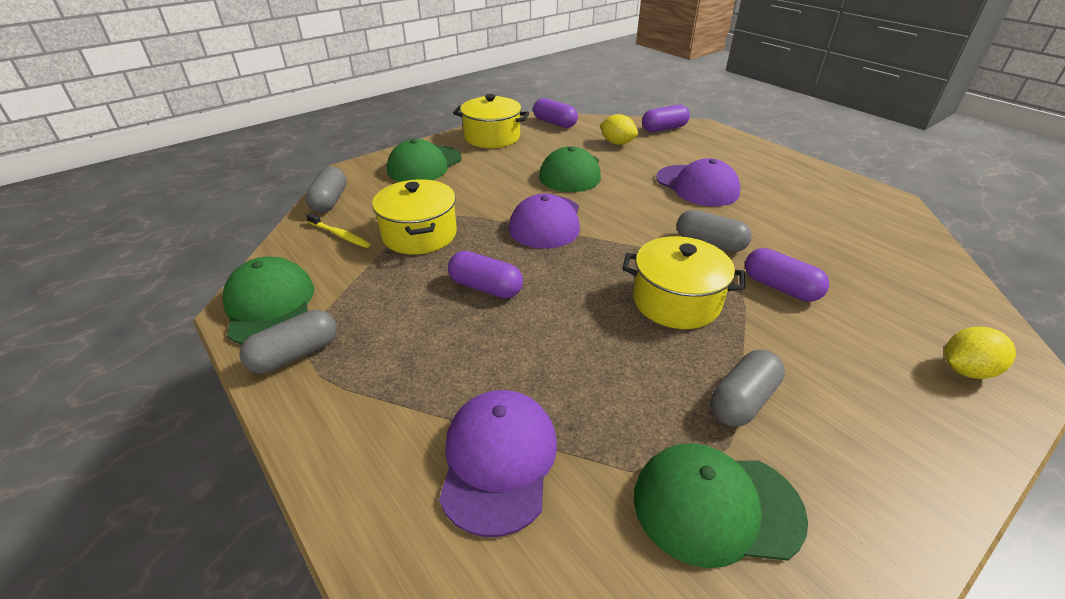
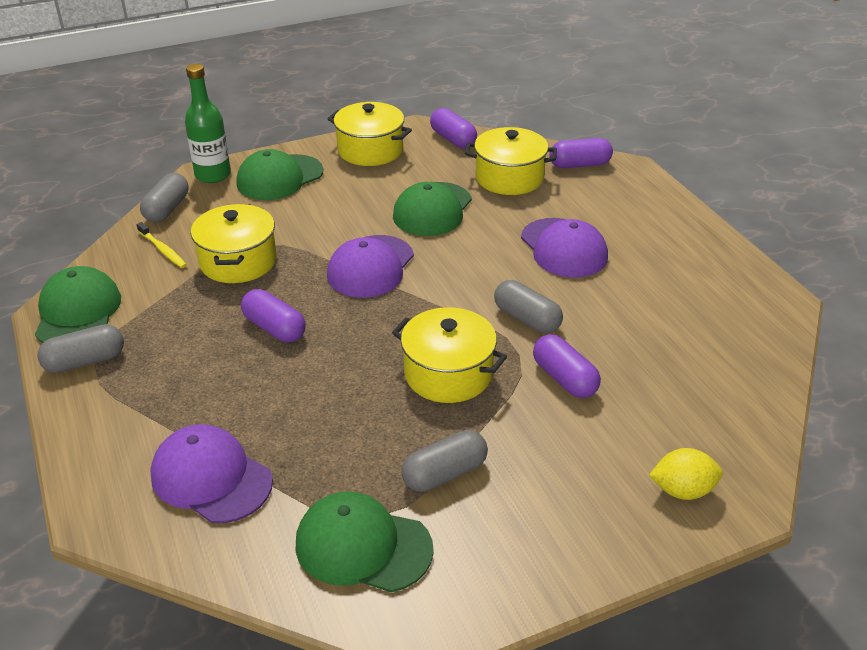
camera: 15 degrees right, 0 degrees up
purple cap [439,390,557,537] -> purple cap turned 75 degrees counterclockwise [150,424,273,523]
yellow lemon [600,114,638,145] -> yellow pot [465,127,557,195]
none -> green bottle [185,64,231,183]

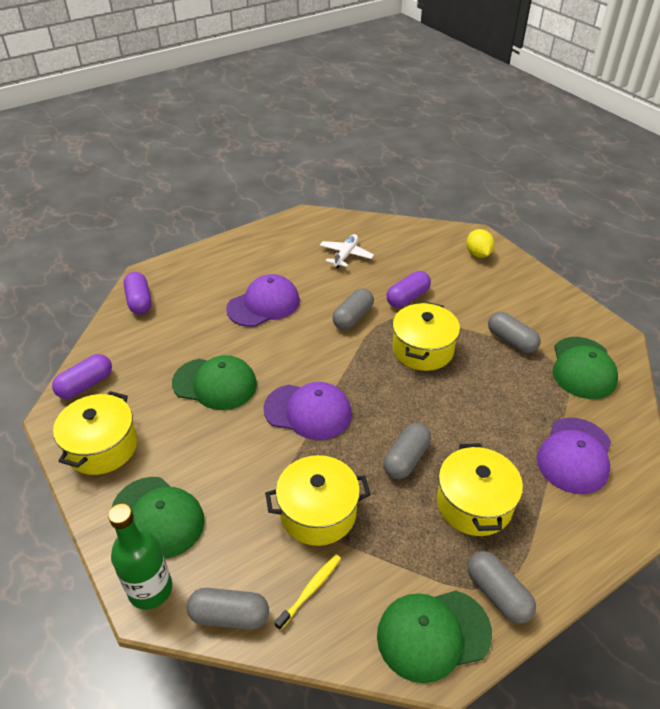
camera: 100 degrees left, 5 degrees up
purple capsule [241,289,306,342] -> grey capsule [383,423,431,479]
yellow pot [465,127,557,195] -> yellow pot moved to [437,443,523,536]
none -> white plane [320,234,374,268]

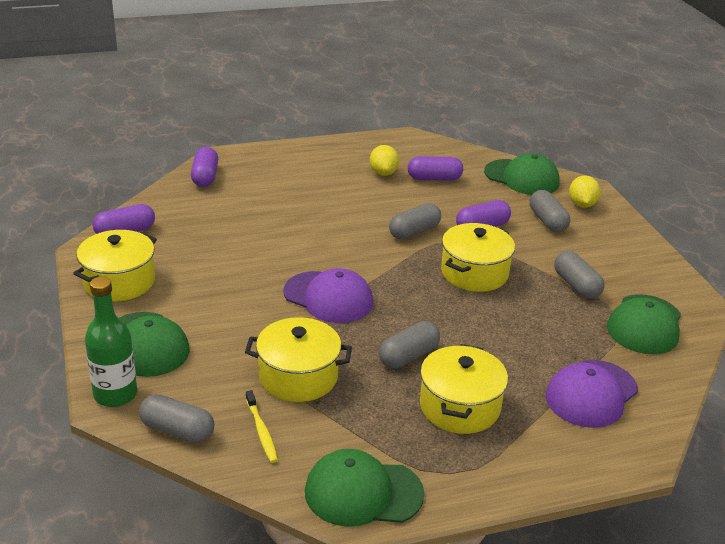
camera: 15 degrees right, 10 degrees down
green cap [172,355,257,410] -> green cap moved to [484,153,560,195]
purple cap [226,274,300,327] -> none
yellow toothbrush [274,555,341,630] -> yellow toothbrush turned 105 degrees clockwise [246,390,278,463]
white plane [320,234,374,268] -> purple capsule [408,156,463,181]
grey capsule [468,551,536,624] -> grey capsule moved to [530,190,570,232]
none -> yellow lemon [370,145,399,176]

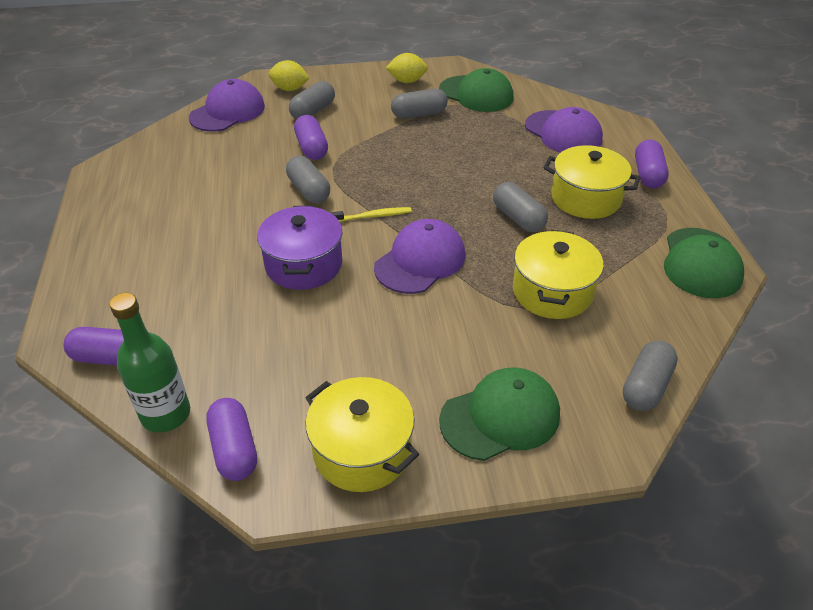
camera: 80 degrees left, 10 degrees up
green bottle [85,276,137,407] -> green bottle moved to [109,293,190,432]
yellow toothbrush [246,390,278,463] -> yellow toothbrush moved to [330,207,412,222]
yellow lemon [370,145,399,176] -> yellow lemon moved to [386,53,428,83]
purple capsule [408,156,463,181] -> purple capsule moved to [635,139,669,189]
yellow pot [441,223,515,292] -> none
green cap [484,153,560,195] -> purple cap [189,79,265,132]
grey capsule [530,190,570,232] -> grey capsule turned 45 degrees counterclockwise [289,81,335,119]
none -> purple pot [257,205,343,290]

